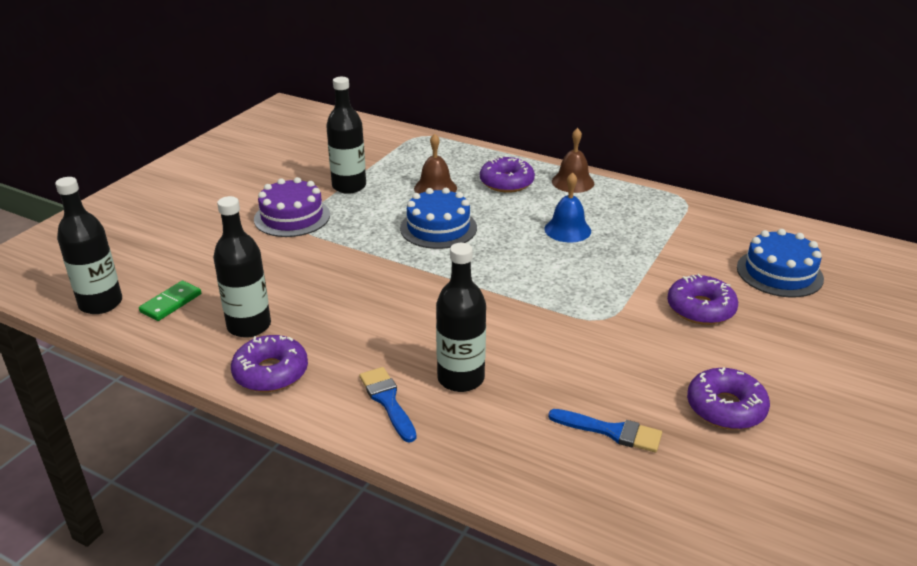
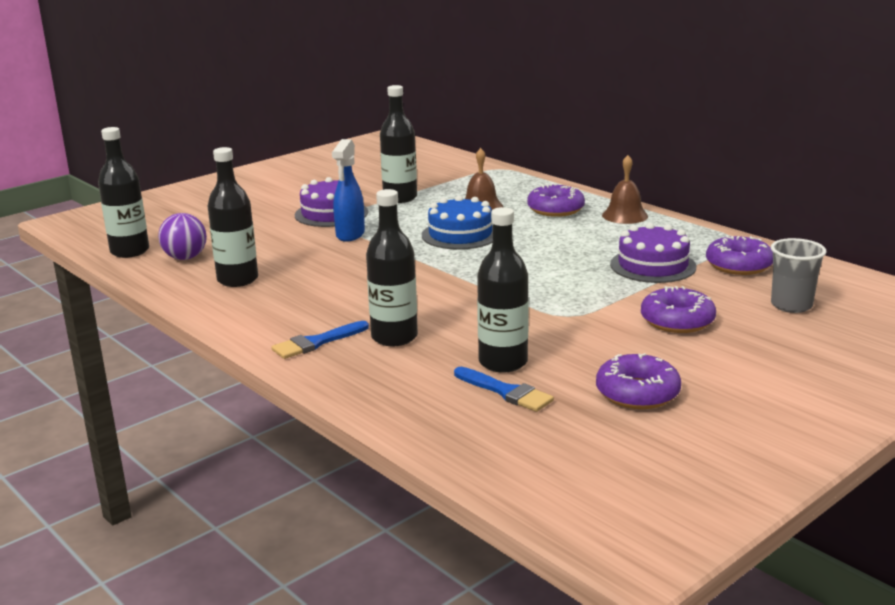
camera: 20 degrees right, 10 degrees down
green domino [139,281,201,321] -> purple ball [158,213,207,260]
purple donut [231,335,308,392] -> purple donut moved to [706,235,773,275]
blue brush [359,367,416,443] -> blue brush turned 120 degrees counterclockwise [271,321,369,359]
blue bell [545,172,591,243] -> none
blue cake [737,229,824,297] -> grey cup [771,238,827,313]
none -> blue spray bottle [332,139,365,242]
none -> black bottle [477,207,529,373]
none -> purple cake [610,223,696,283]

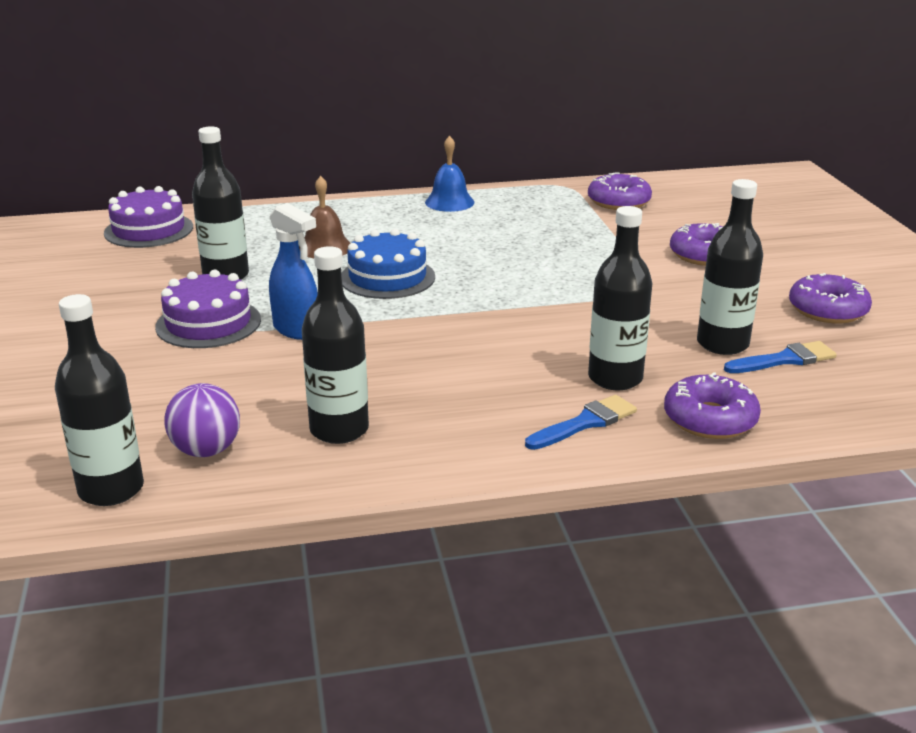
camera: 60 degrees left, 5 degrees up
blue brush [271,321,369,359] -> blue brush turned 120 degrees counterclockwise [525,395,637,450]
purple donut [527,183,585,217] -> purple donut moved to [664,372,761,439]
brown bell [602,155,648,224] -> blue bell [425,136,474,212]
purple cake [610,223,696,283] -> purple cake moved to [104,186,193,248]
grey cup [771,238,827,313] -> none

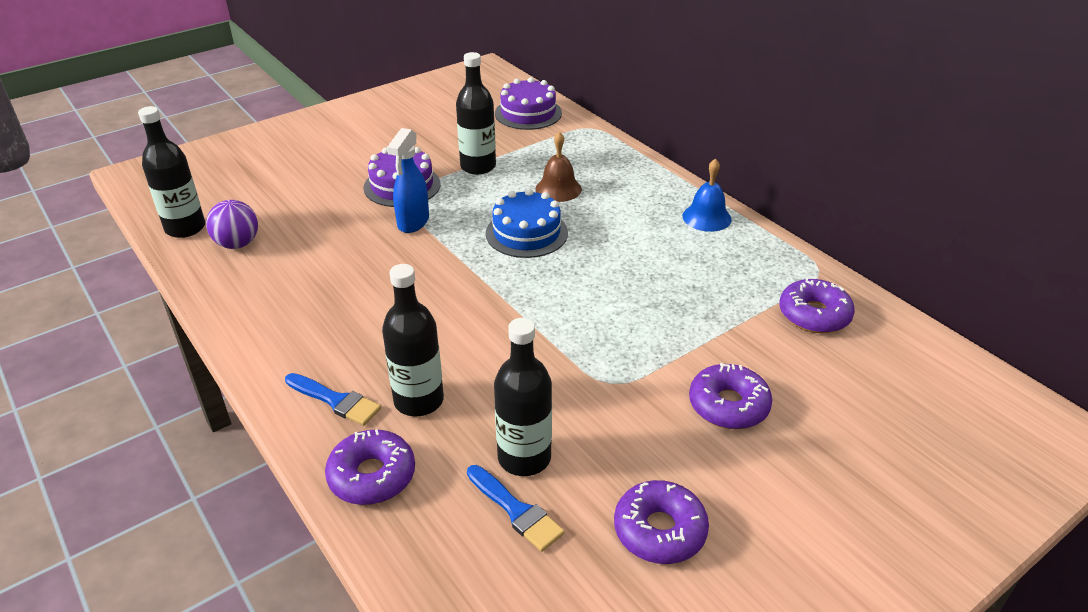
camera: 65 degrees right, 10 degrees up
black bottle [302,246,369,444] -> none

